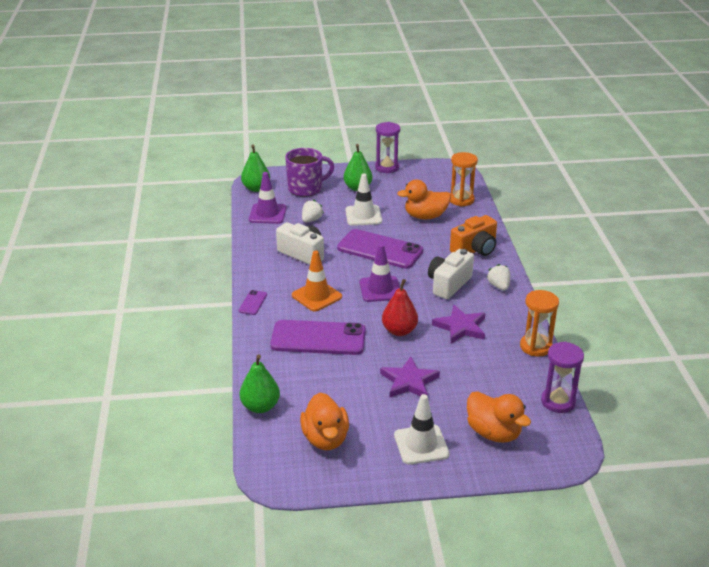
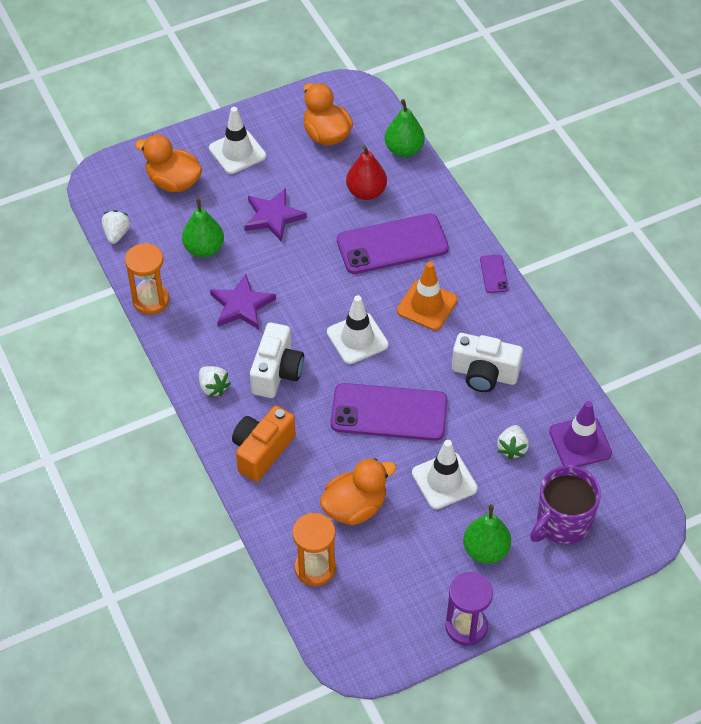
camera: 160 degrees right, 20 degrees up
green pear [241,145,270,192] -> green pear moved to [182,199,224,257]
purple traffic cone [359,244,400,302] -> white traffic cone [327,295,389,364]
red pear [382,279,418,336] -> red pear moved to [346,145,387,200]
purple hourglass [541,342,584,413] -> white strawberry [102,210,130,244]

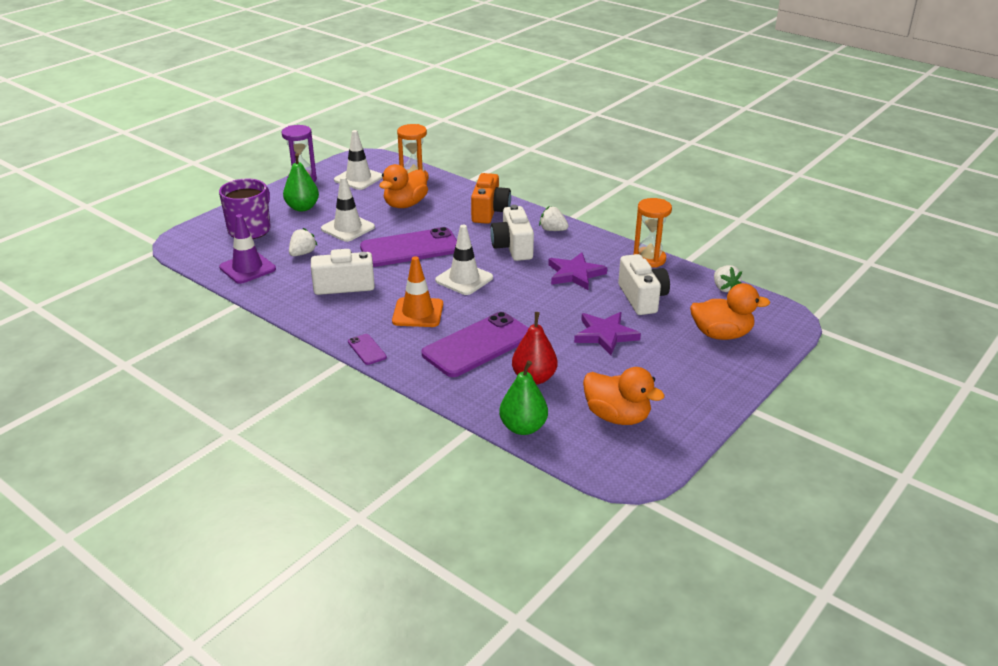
camera: 155 degrees right, 20 degrees down
green pear [182,199,224,257] -> white camera [618,254,670,315]
white traffic cone [209,107,266,174] -> white traffic cone moved to [334,130,383,190]
white strawberry [497,425,529,460] -> white strawberry turned 45 degrees clockwise [289,228,318,256]

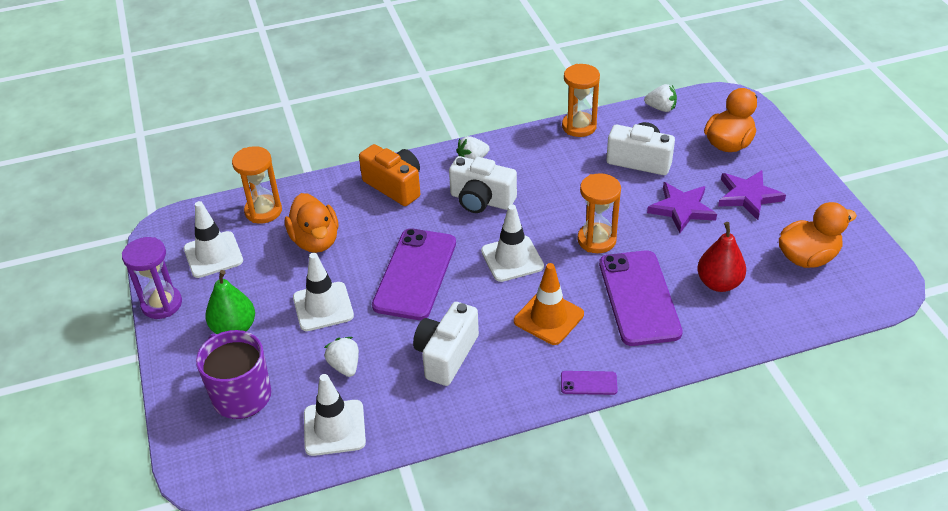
camera: 55 degrees left, 10 degrees up
purple traffic cone [219,214,276,284] -> white traffic cone [304,374,366,456]
green pear [499,360,548,435] -> none
purple star [548,252,607,290] -> purple star moved to [718,170,786,220]
none -> orange hourglass [577,173,621,253]

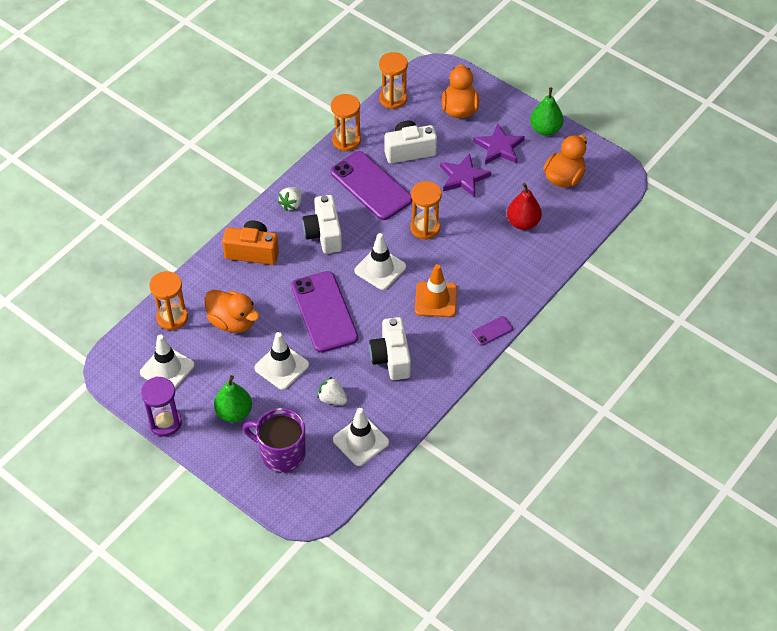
camera: 35 degrees left, 10 degrees up
white camera [449,156,517,213] -> white camera turned 90 degrees clockwise [302,195,342,254]
purple phone [599,250,683,346] -> purple phone moved to [330,151,413,220]
white strawberry [644,84,677,112] -> orange hourglass [379,52,408,109]
none -> green pear [530,87,563,136]

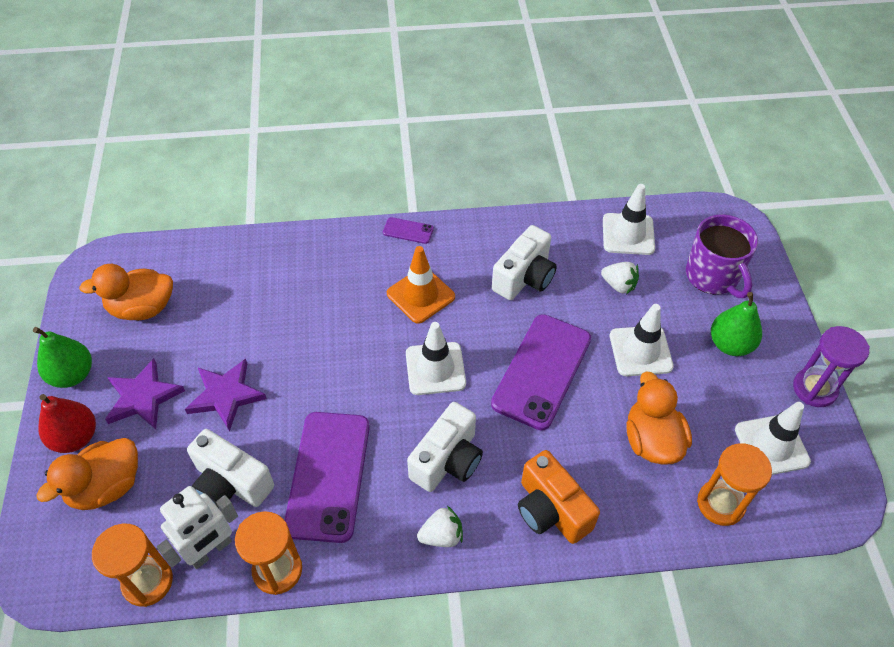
camera: 135 degrees left, 0 degrees up
white strawberry [317,377,347,405] -> white strawberry turned 45 degrees counterclockwise [601,262,639,294]
orange hourglass [410,181,442,240] -> none
red pear [507,183,542,230] -> red pear moved to [38,394,96,453]
none -> white robot [157,486,238,569]

